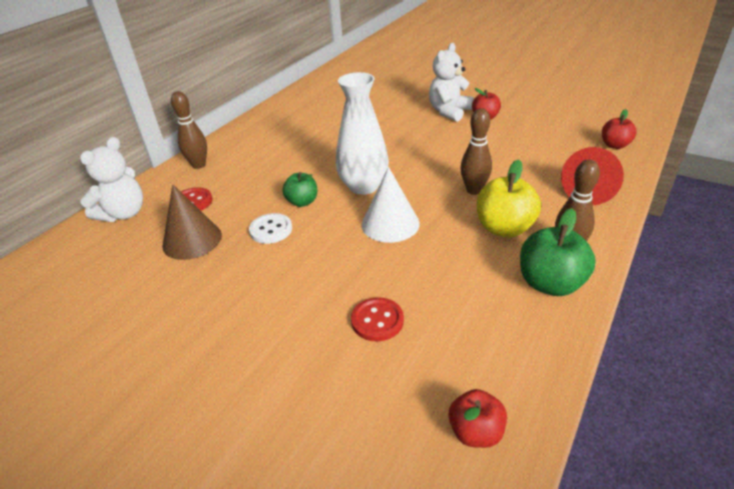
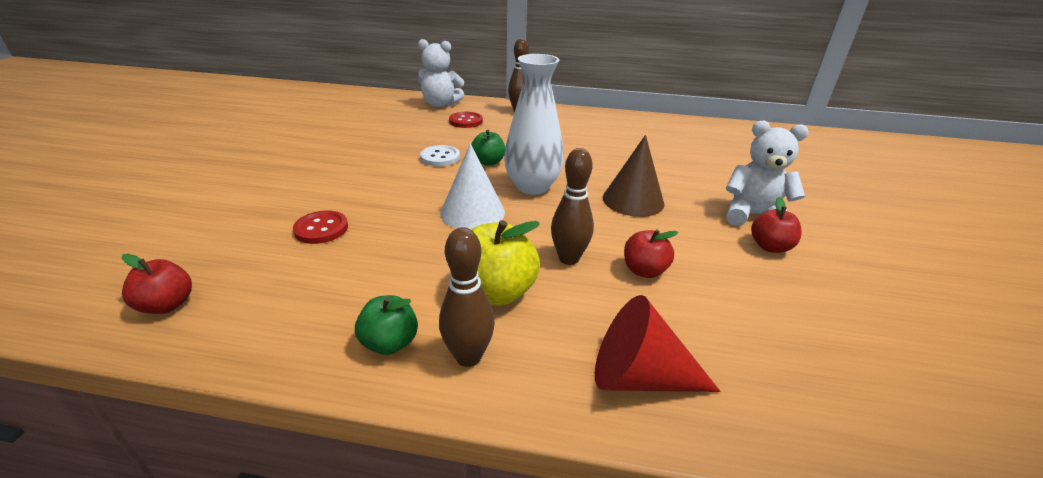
camera: 65 degrees right, 5 degrees down
brown cone [162,184,222,260] -> brown cone moved to [603,135,664,217]
green apple [520,208,596,296] -> green apple [355,295,418,355], size x0.63
red apple [602,109,637,149] -> red apple moved to [624,229,678,278]

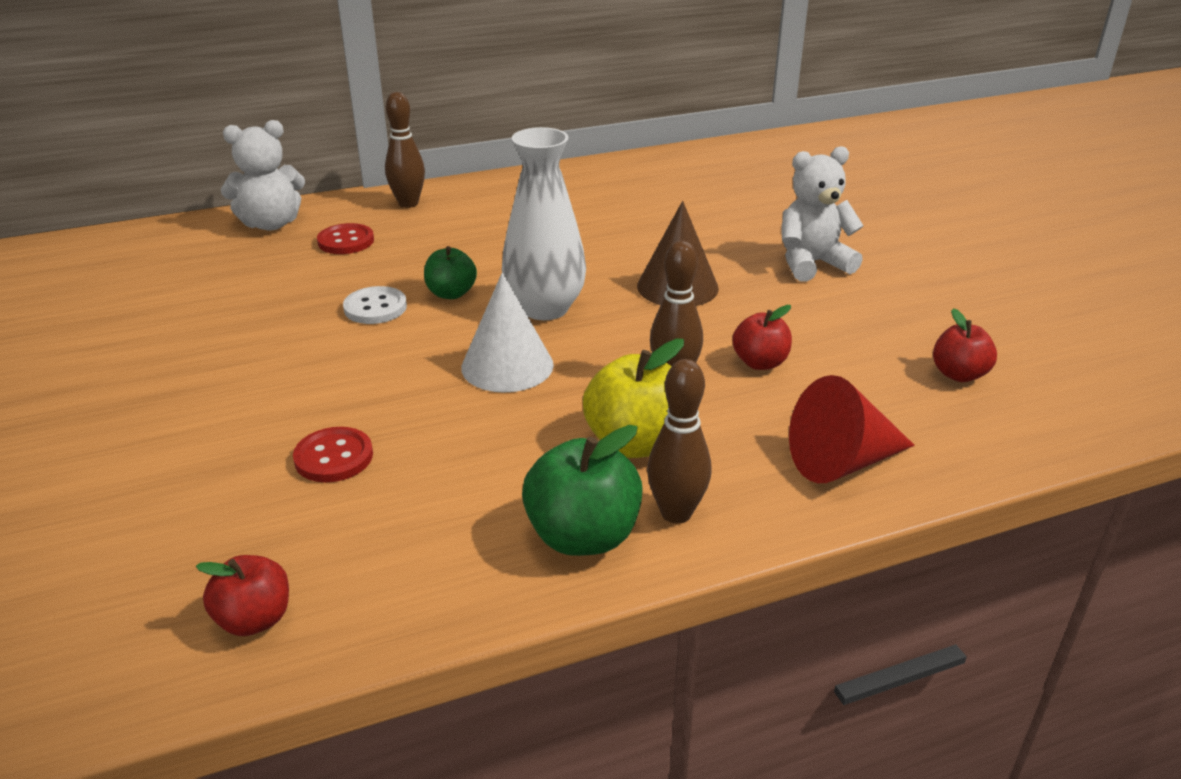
camera: 30 degrees left, 0 degrees up
green apple [355,295,418,355] -> green apple [522,425,643,556], size x1.60
red apple [751,197,801,253] -> red apple moved to [933,308,997,382]

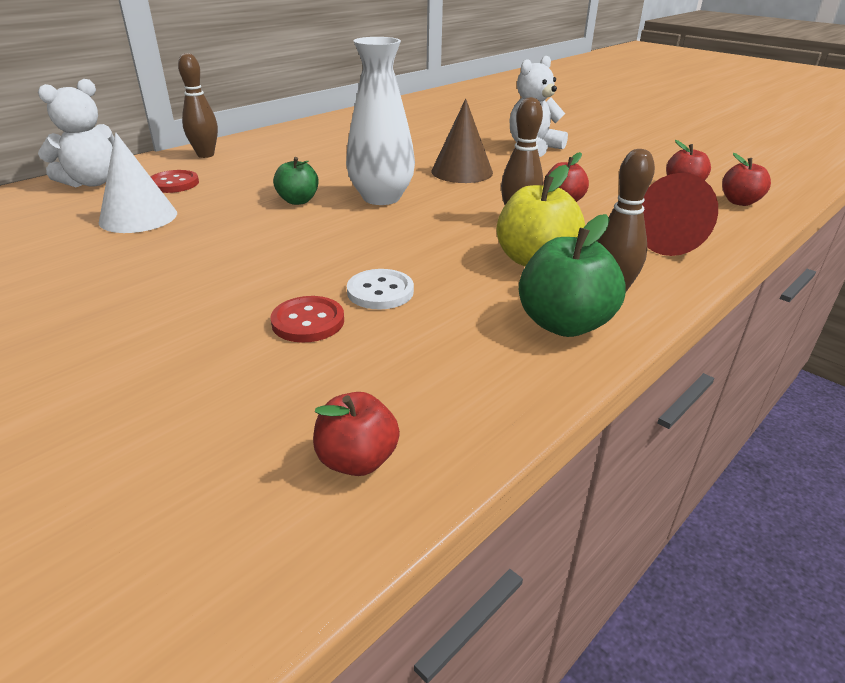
camera: 25 degrees left, 0 degrees up
white button [343,286,407,324] -> white button moved to [347,269,414,309]
white cone [461,272,554,393] -> white cone moved to [99,132,177,233]
none -> red apple [722,153,771,206]

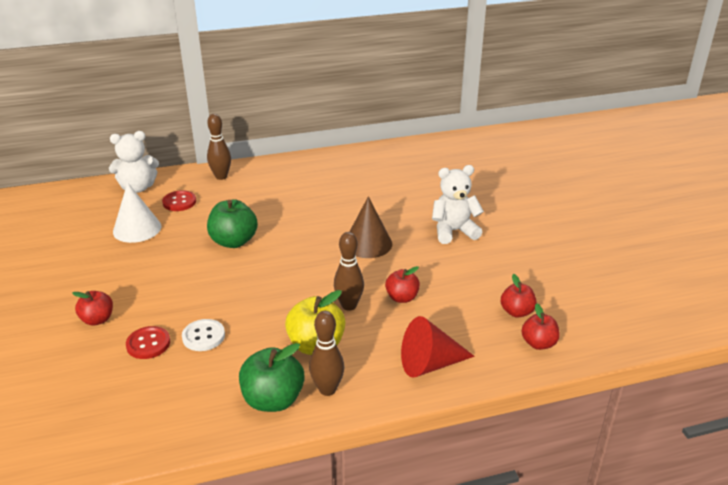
camera: 30 degrees right, 0 degrees up
green apple [273,157,319,205] -> green apple [207,199,258,248], size x1.60
red apple [313,392,400,476] -> red apple moved to [72,291,113,326]
white vase [346,37,415,205] -> none

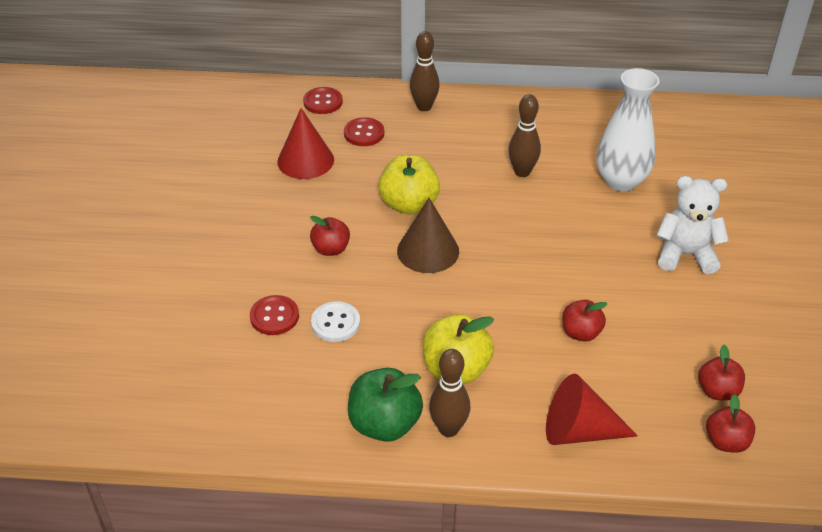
camera: 20 degrees right, 10 degrees up
red apple [72,291,113,326] -> red apple moved to [310,216,350,256]
white teddy bear [109,131,159,193] -> red button [303,87,343,114]
white cone [113,182,161,243] -> red cone [277,108,334,179]
green apple [207,199,258,248] -> yellow apple [378,155,440,214]
brown bowling pin [334,232,364,311] -> brown bowling pin moved to [508,94,541,177]
brown cone [349,196,392,258] -> brown cone moved to [397,198,459,273]
none -> white vase [597,68,659,191]

